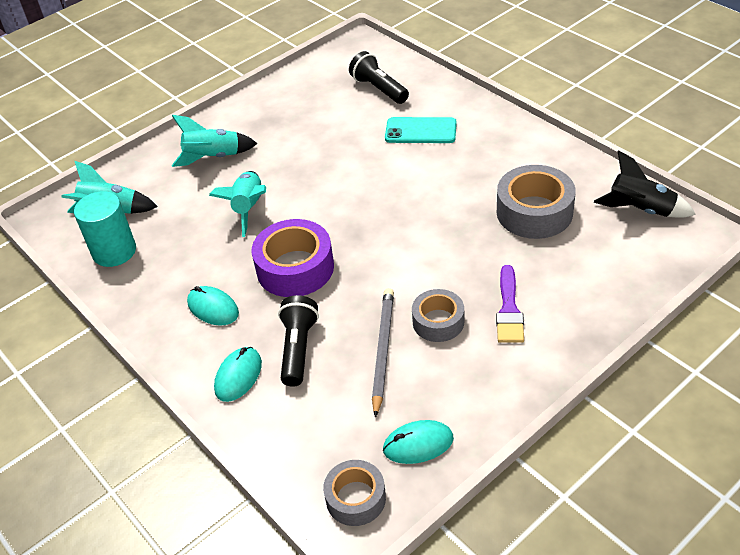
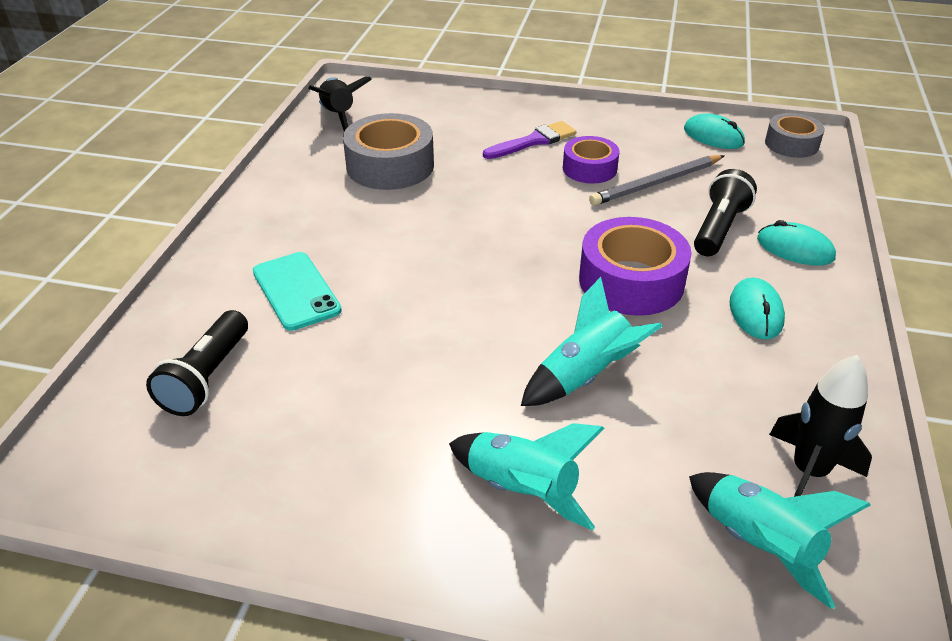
camera: 130 degrees left, 5 degrees down
turquoise cylinder [74,191,136,267] -> black rocket [769,355,872,497]
turquoise mouse [214,347,262,402] -> turquoise mouse turned 45 degrees clockwise [757,220,836,266]
black flashlight [278,295,319,387] -> black flashlight turned 150 degrees clockwise [694,169,757,256]
grey tape [412,289,464,342] -> purple tape [563,136,619,184]

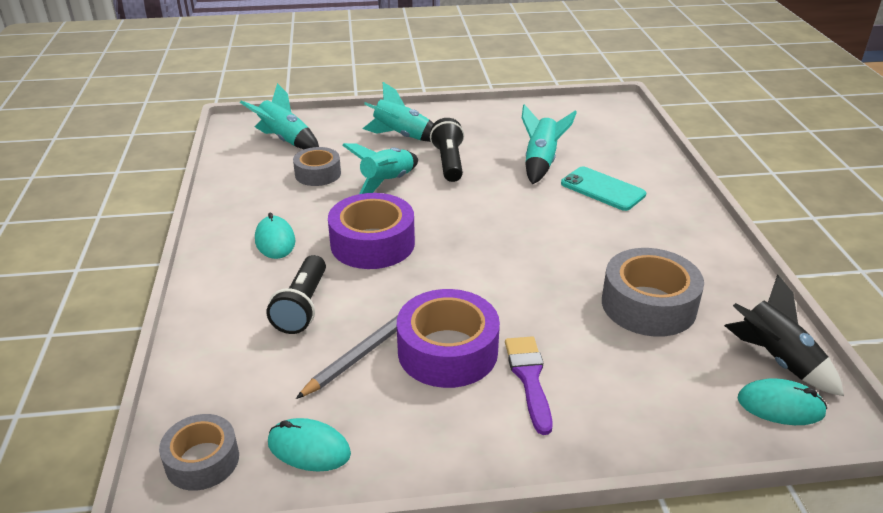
camera: 160 degrees right, 5 degrees down
black flashlight [146,310,248,416] -> black flashlight moved to [430,118,464,182]
purple brush [483,121,576,159] -> purple brush turned 135 degrees clockwise [505,336,553,435]
purple tape [563,136,619,184] -> purple tape [397,289,500,388], size x1.62
turquoise mouse [757,220,836,266] -> turquoise mouse moved to [738,378,827,425]
black rocket [769,355,872,497] -> none
none -> grey tape [293,147,341,186]
none -> turquoise rocket [522,104,577,184]

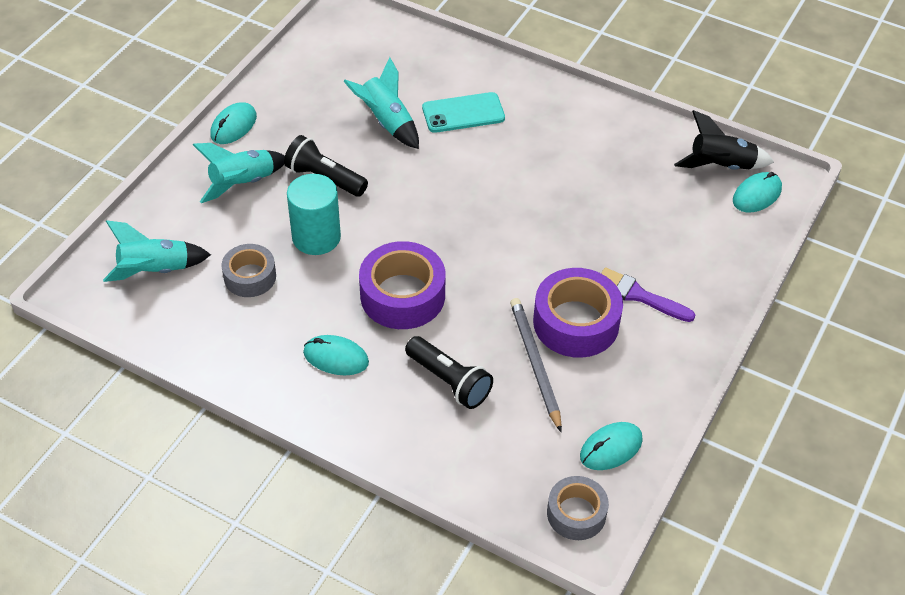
camera: 55 degrees left, 15 degrees up
turquoise rocket [342,143,418,194] -> turquoise cylinder [287,174,341,255]
grey tape [602,248,704,337] -> none
none -> turquoise mouse [210,102,257,144]

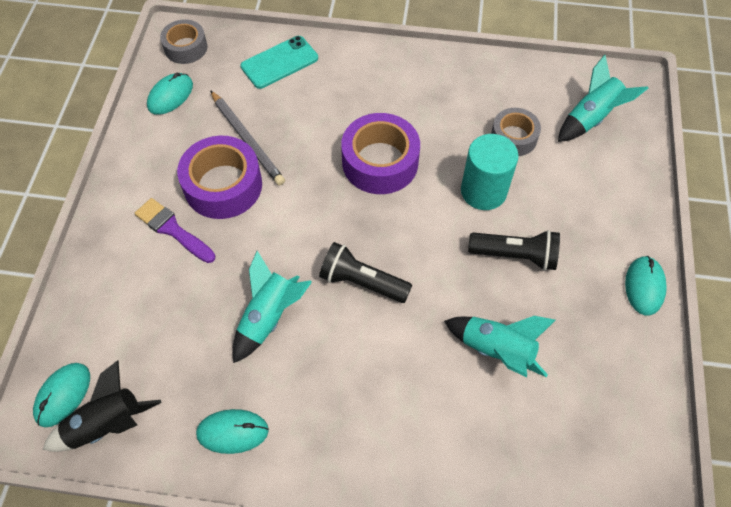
camera: 160 degrees right, 10 degrees up
turquoise rocket [193,143,285,203] -> turquoise rocket moved to [232,251,312,363]
turquoise mouse [303,335,369,375] -> turquoise mouse moved to [196,409,269,454]
black flashlight [405,336,493,409] -> black flashlight moved to [319,242,412,303]
turquoise phone [422,92,505,133] -> turquoise phone moved to [241,36,318,89]
purple brush [601,268,695,322] -> purple brush turned 150 degrees counterclockwise [135,198,215,263]

